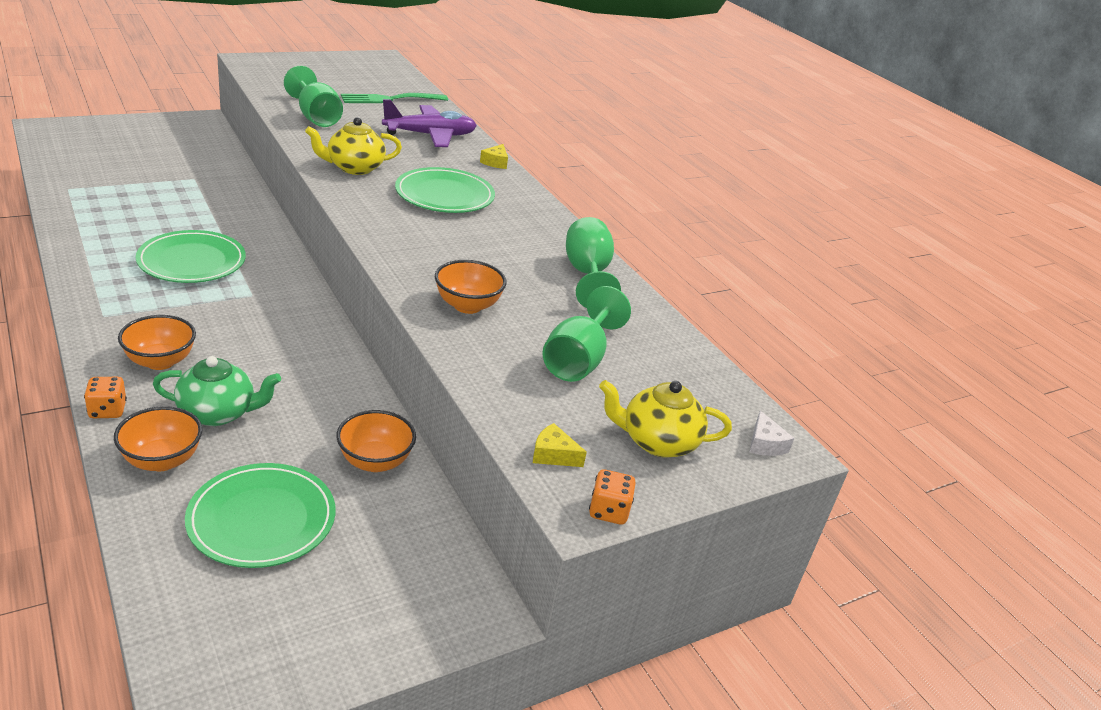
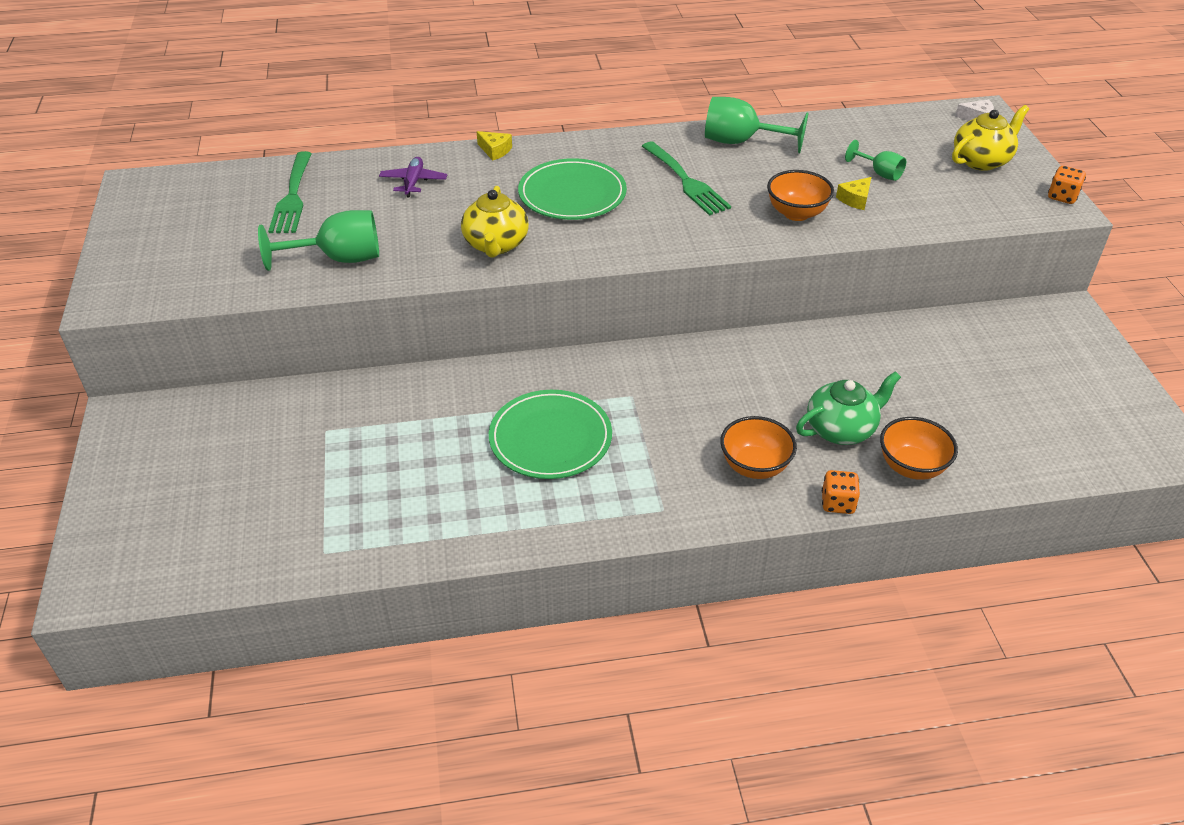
camera: 65 degrees left, 10 degrees up
green teapot [153,356,281,426] -> green teapot turned 45 degrees clockwise [796,371,901,445]
green plate [185,463,335,568] -> none
orange bowl [336,410,416,472] -> none
purple plane [382,99,477,147] -> purple plane [379,157,447,197], size x0.55
yellow cheese [533,423,587,467] -> yellow cheese moved to [836,177,871,210]
green goblet [542,286,631,382] -> green goblet [845,140,906,181], size x0.56
yellow teapot [599,380,732,458] -> yellow teapot turned 150 degrees counterclockwise [952,105,1029,171]
none -> green fork [642,142,731,216]

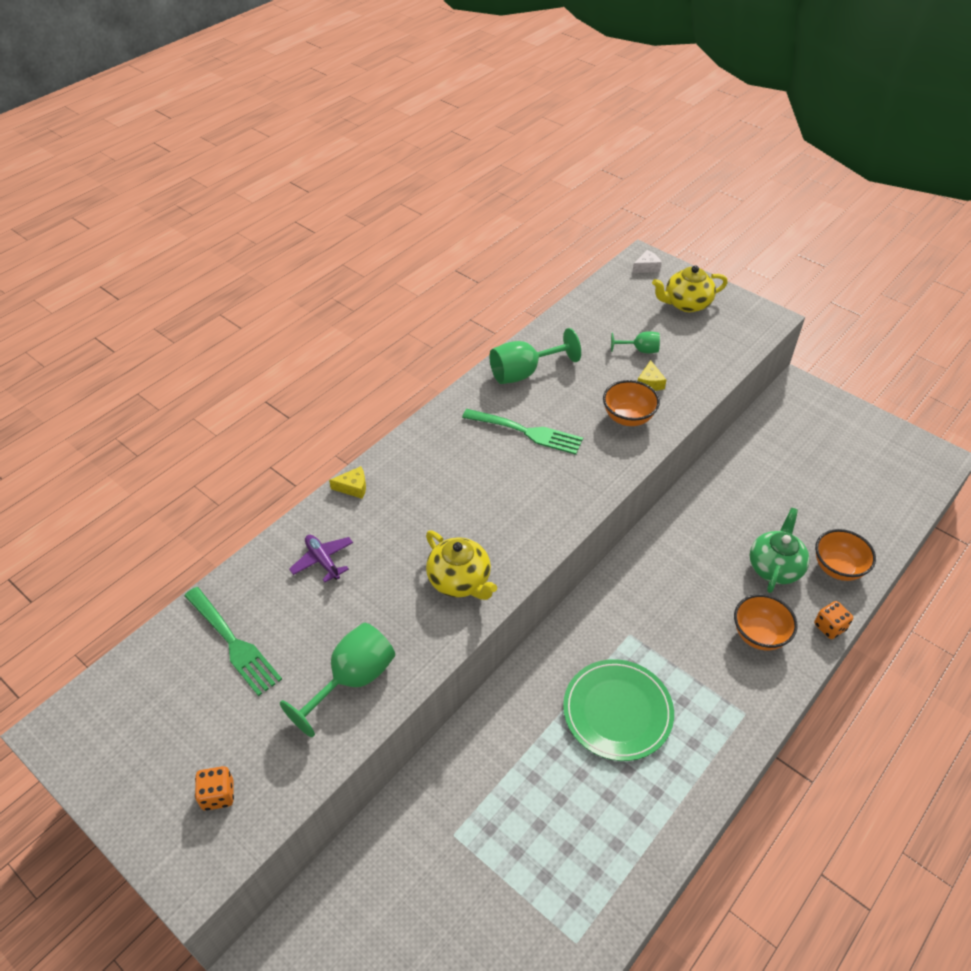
camera: 40 degrees left, 5 degrees up
green plate [518,158,627,220] -> none
yellow teapot [952,105,1029,171] -> yellow teapot turned 120 degrees counterclockwise [652,265,728,312]
orange dice [1048,166,1086,204] -> orange dice moved to [195,766,234,811]

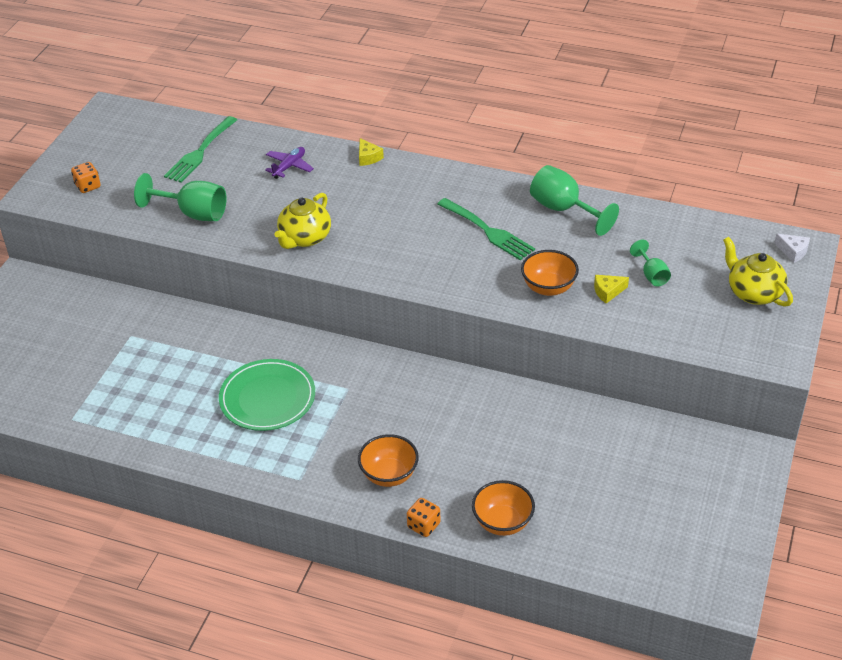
camera: 70 degrees right, 5 degrees down
green fork [462,409,583,455] -> green fork turned 45 degrees counterclockwise [437,198,535,261]
green teapot [749,508,810,593] -> none

